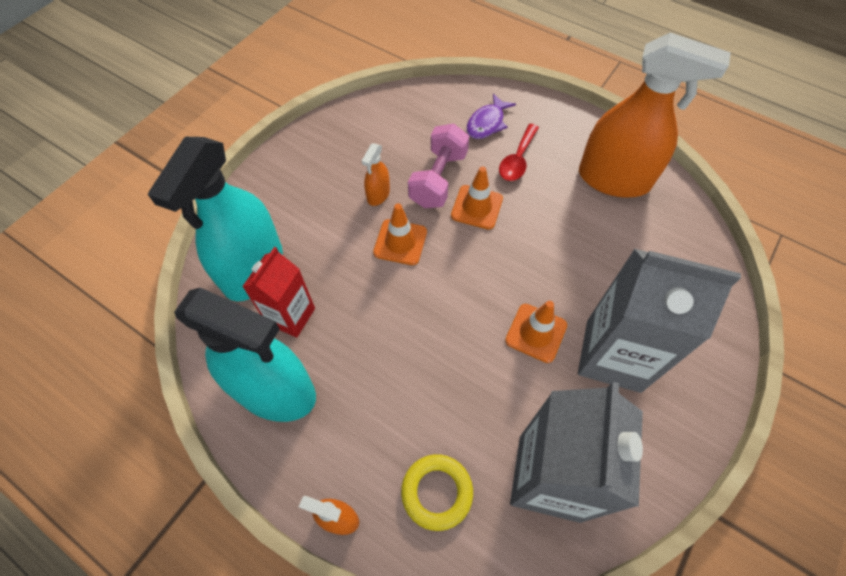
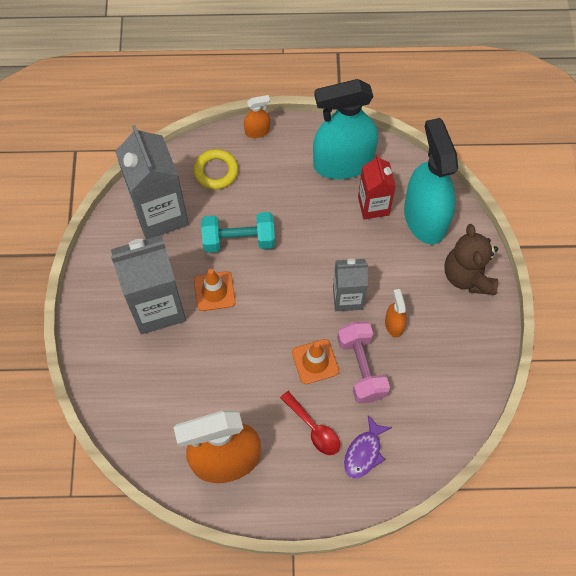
camera: 145 degrees right, 5 degrees up
orange traffic cone [373,203,427,265] -> grey carton [333,258,368,311]
purple fish [467,93,516,139] -> purple fish turned 150 degrees counterclockwise [344,415,392,479]
red spoon [499,124,539,181] -> red spoon turned 150 degrees clockwise [280,391,340,455]
none -> turquoise dumbbell [201,212,275,253]
none -> brown teddy bear [444,224,498,295]

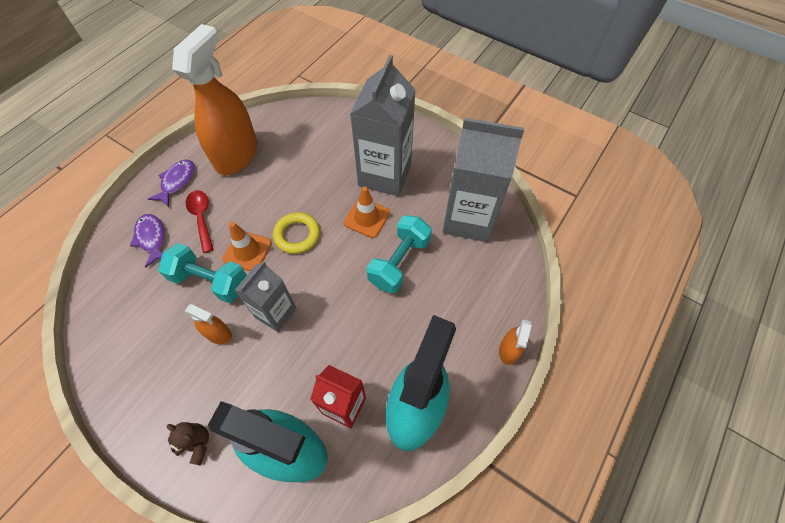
camera: 125 degrees right, 5 degrees down
yellow ring [194,149,238,189] -> yellow ring moved to [273,212,320,254]
red spoon [280,391,340,455] -> red spoon turned 75 degrees clockwise [186,190,214,253]
pink dumbbell [337,322,390,403] -> turquoise dumbbell [158,243,247,303]
brown teddy bear [444,224,498,295] -> brown teddy bear [167,422,209,466], size x0.53
none -> purple fish [148,160,195,207]

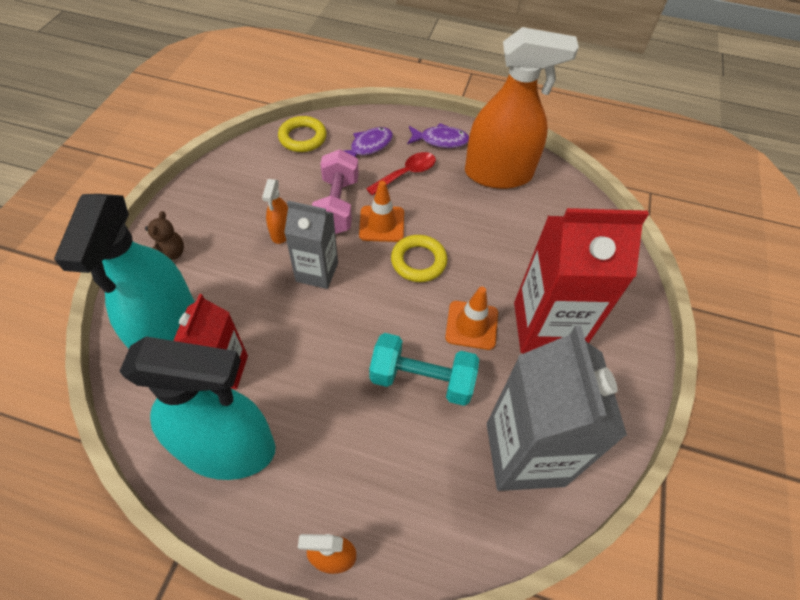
camera: 70 degrees right, 5 degrees down
turquoise dumbbell [158,243,247,303] -> pink dumbbell [312,149,359,234]
grey carton [350,55,416,196] -> red carton [514,208,649,353]
none -> yellow ring [278,116,327,152]

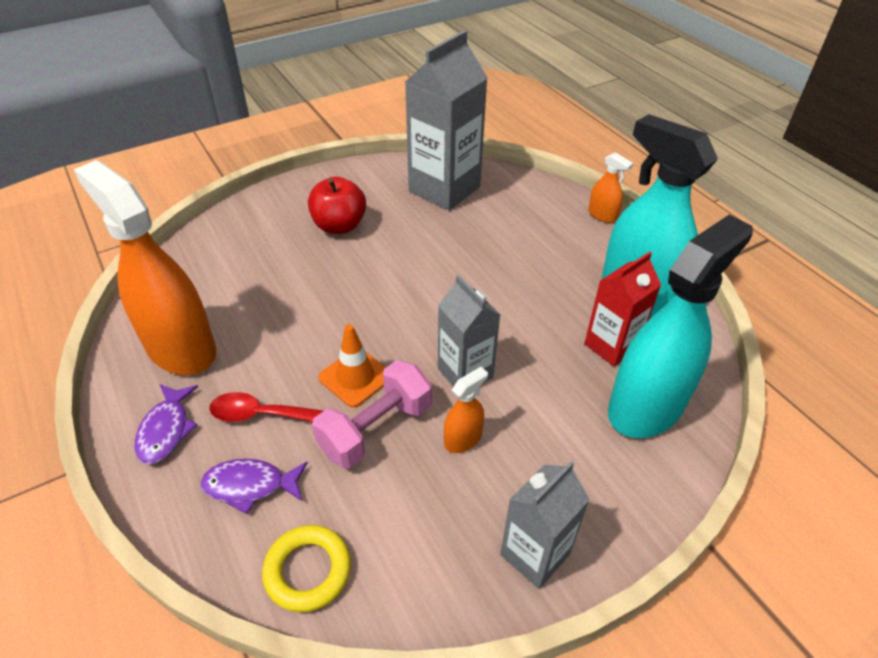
camera: 135 degrees left, 10 degrees down
brown teddy bear [145,211,184,260] -> none
turquoise dumbbell [369,333,479,406] -> none
yellow ring [391,235,447,282] -> none
purple fish [407,123,469,148] -> purple fish turned 135 degrees counterclockwise [134,384,198,464]
orange traffic cone [445,286,498,350] -> none
red carton [514,208,649,353] -> red apple [308,177,366,234]
none -> grey carton [500,461,590,589]

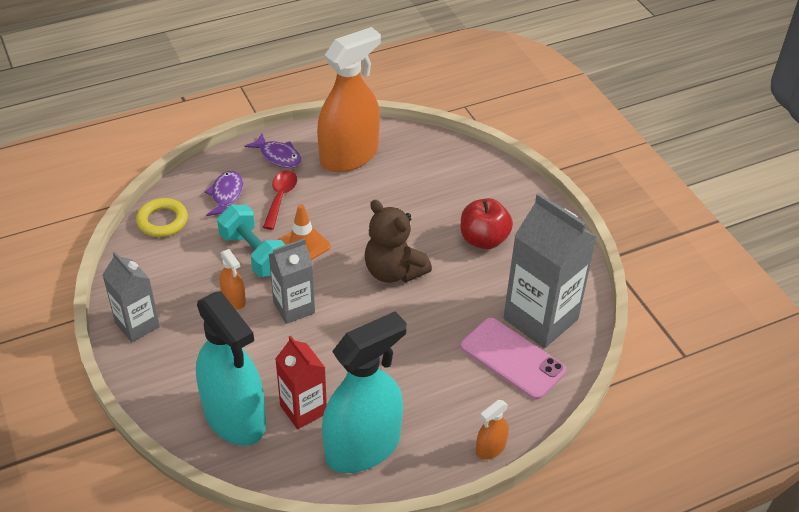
camera: 95 degrees right, 0 degrees up
purple fish [134,384,198,464] -> purple fish turned 150 degrees counterclockwise [245,133,302,168]
pink dumbbell [312,360,432,469] -> turquoise dumbbell [217,205,286,277]
none -> brown teddy bear [365,200,432,283]
none -> pink phone [461,318,566,400]

